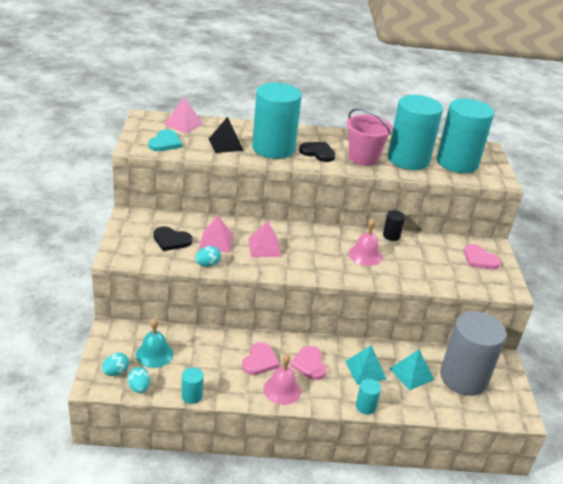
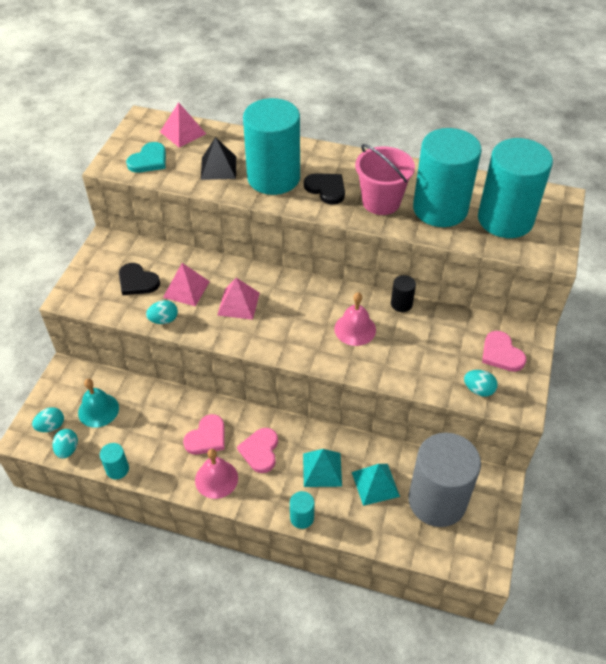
camera: 20 degrees right, 15 degrees up
none -> turquoise egg [464,370,498,397]

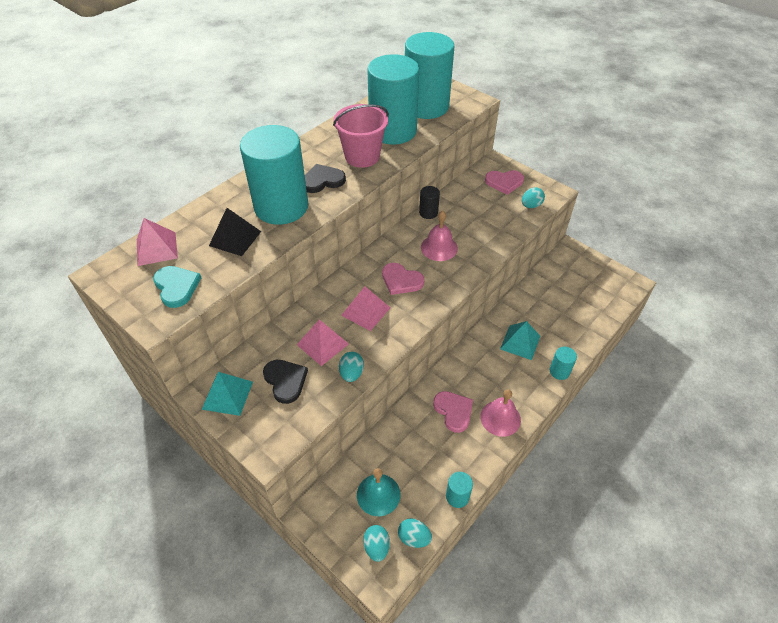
camera: 65 degrees left, 0 degrees up
black heart [119,263,160,295] -> black heart turned 90 degrees counterclockwise [263,360,308,404]
pink heart [237,428,278,473] -> pink heart moved to [382,263,424,295]
turquoise pyramid [352,464,400,506] -> turquoise pyramid moved to [202,372,253,416]
grey cylinder [409,433,481,527] -> none

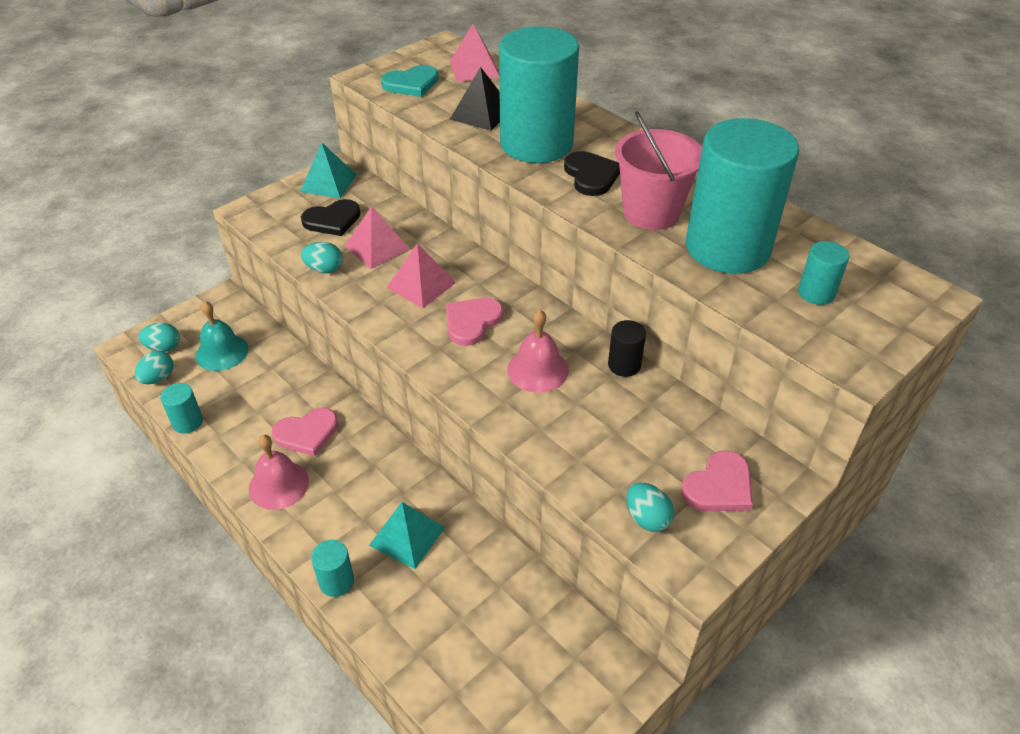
camera: 95 degrees right, 5 degrees down
turquoise cylinder [405,32,454,119] -> turquoise cylinder [798,241,849,305], size x0.41
pink heart [485,170,524,195] -> pink heart turned 135 degrees counterclockwise [681,451,753,511]

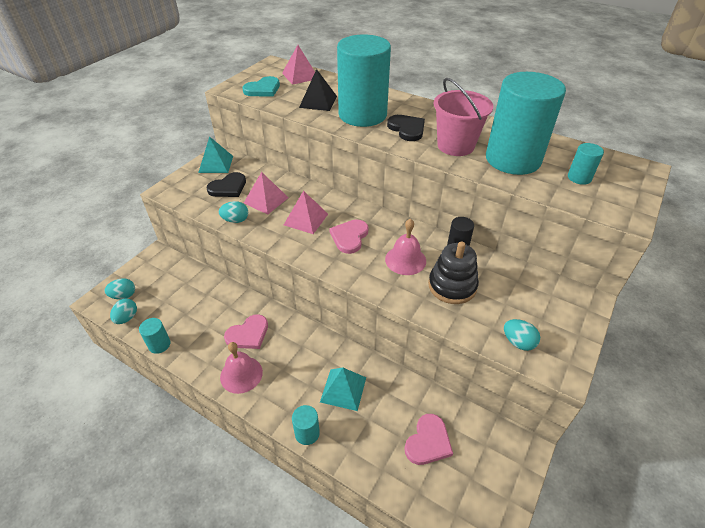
camera: 15 degrees left, 0 degrees up
turquoise bell [196,301,248,371] -> none
pink heart [681,451,753,511] -> pink heart moved to [404,414,453,465]
none -> black stacking toy [428,241,479,304]

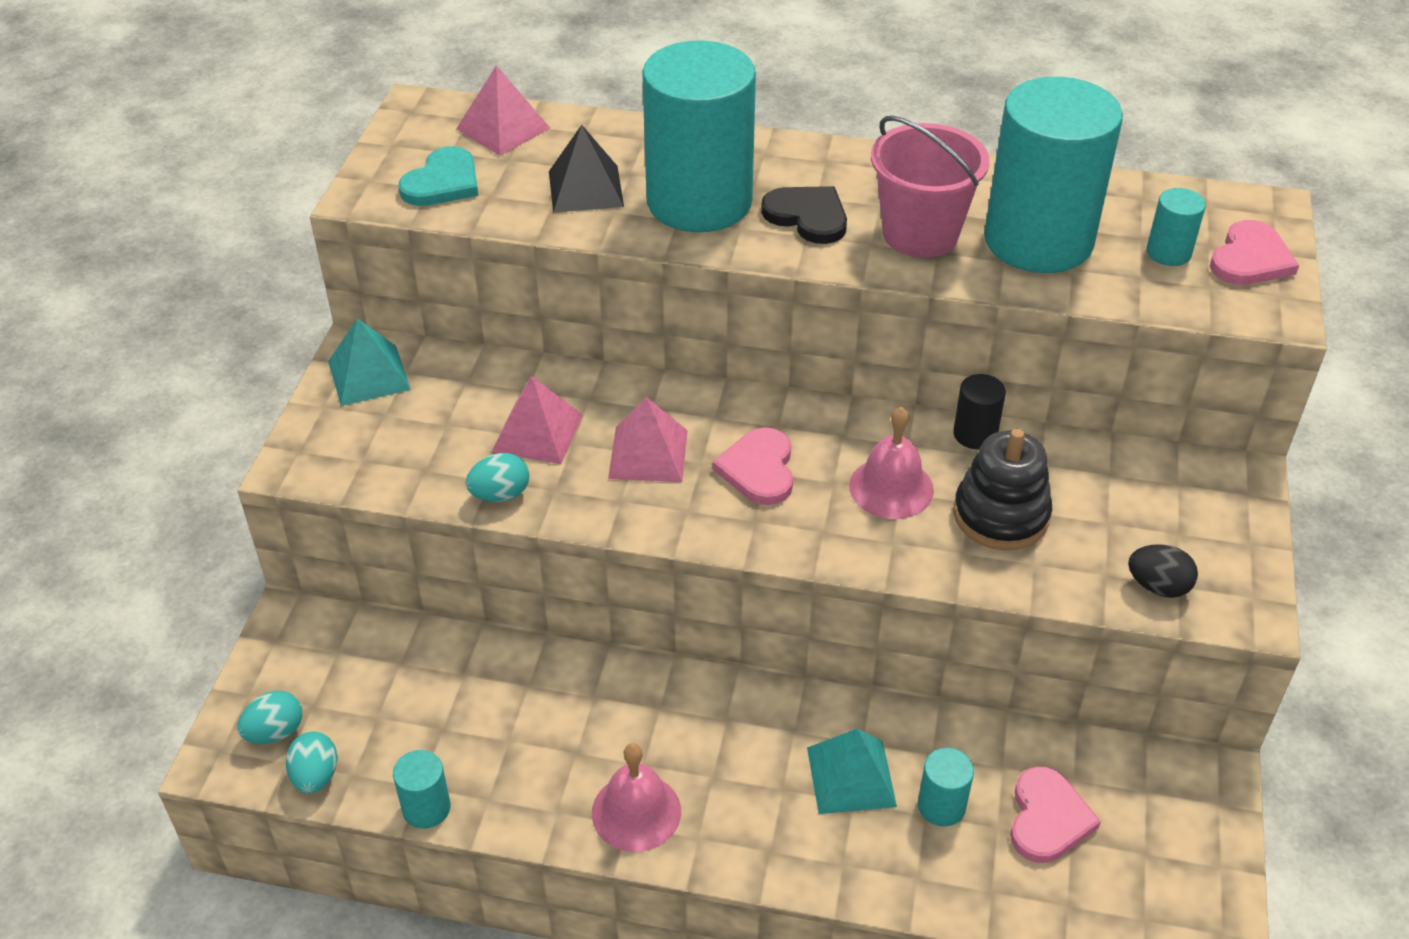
camera: 20 degrees left, 0 degrees up
black heart [207,172,246,197] -> none
pink heart [224,314,268,349] -> pink heart moved to [1210,220,1299,285]
turquoise cylinder [292,405,320,445] -> turquoise cylinder moved to [918,748,974,826]
turquoise egg [504,319,540,351] -> black egg [1128,544,1198,598]

